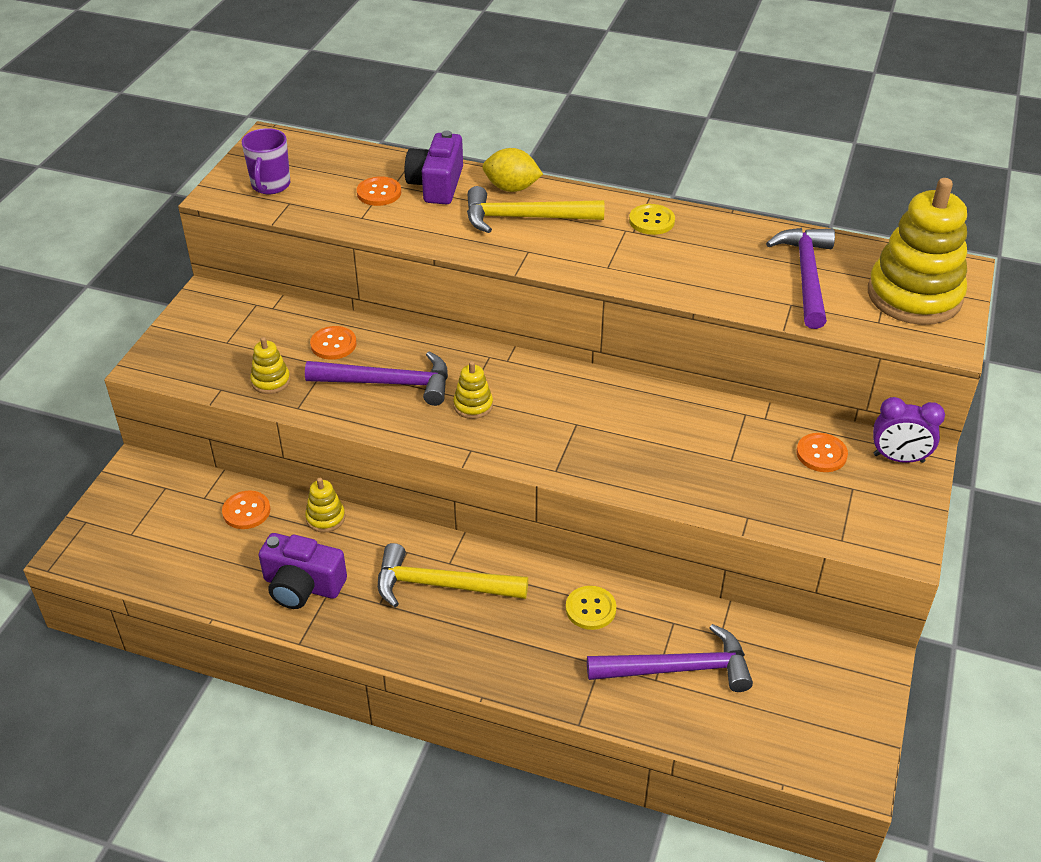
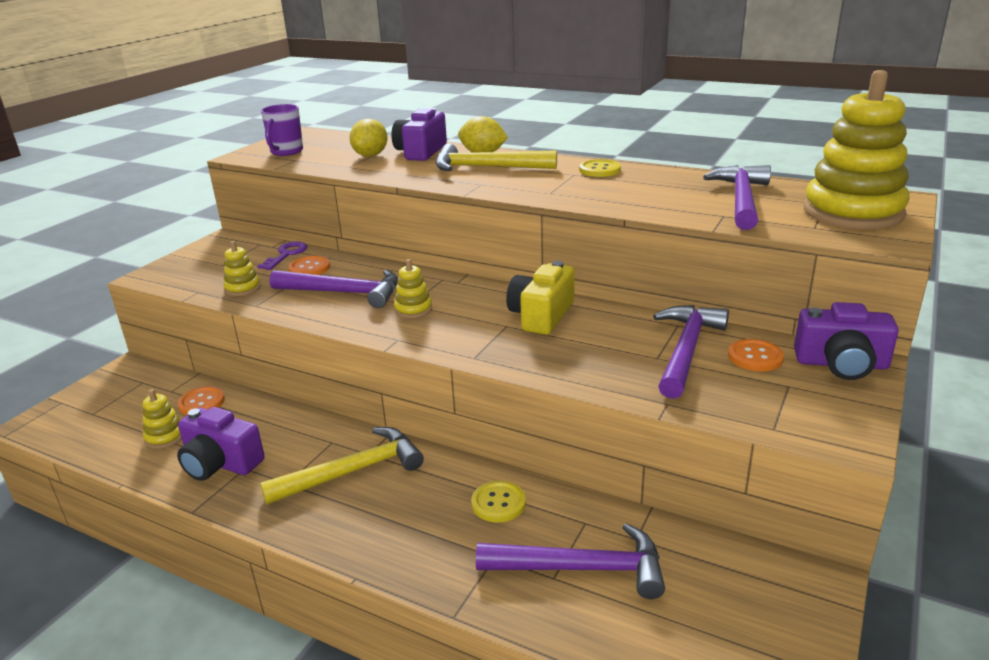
camera: 10 degrees right, 15 degrees down
yellow stacking toy [305,478,345,533] -> yellow stacking toy moved to [143,389,182,449]
orange button [357,176,401,206] -> yellow lemon [349,119,388,157]
yellow hammer [378,543,528,607] -> yellow hammer turned 135 degrees clockwise [260,427,424,504]
purple clock [873,397,945,463] -> purple camera [794,302,899,380]
none -> purple key [257,241,307,270]
none -> yellow camera [506,261,574,335]
none -> purple hammer [653,305,729,399]

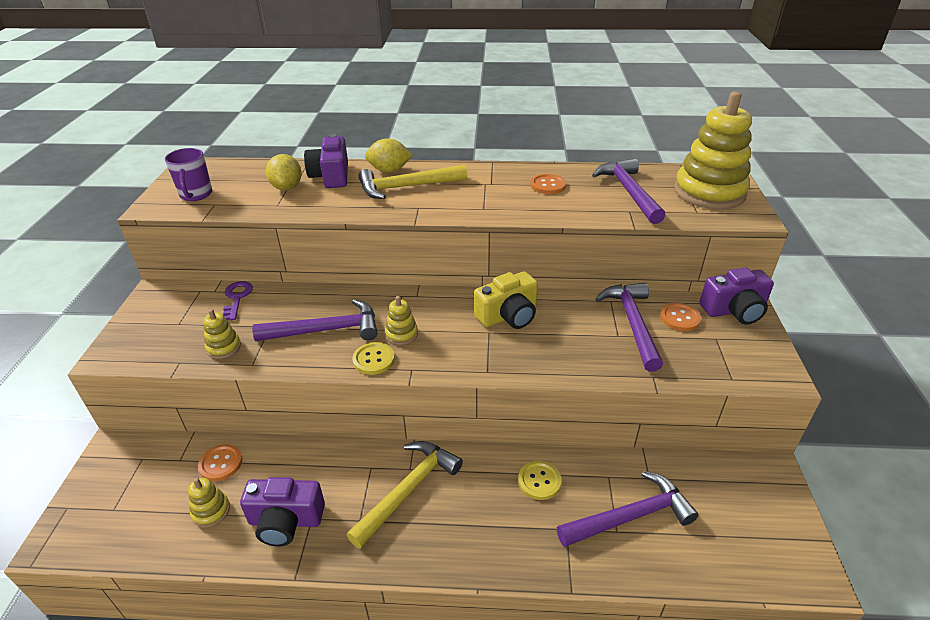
camera: 25 degrees left, 10 degrees up
orange button [288,256,330,275] -> orange button moved to [530,174,566,194]
yellow camera [506,261,574,335] -> yellow camera turned 120 degrees counterclockwise [474,271,538,329]
yellow button [579,159,621,177] -> yellow button moved to [352,342,395,375]

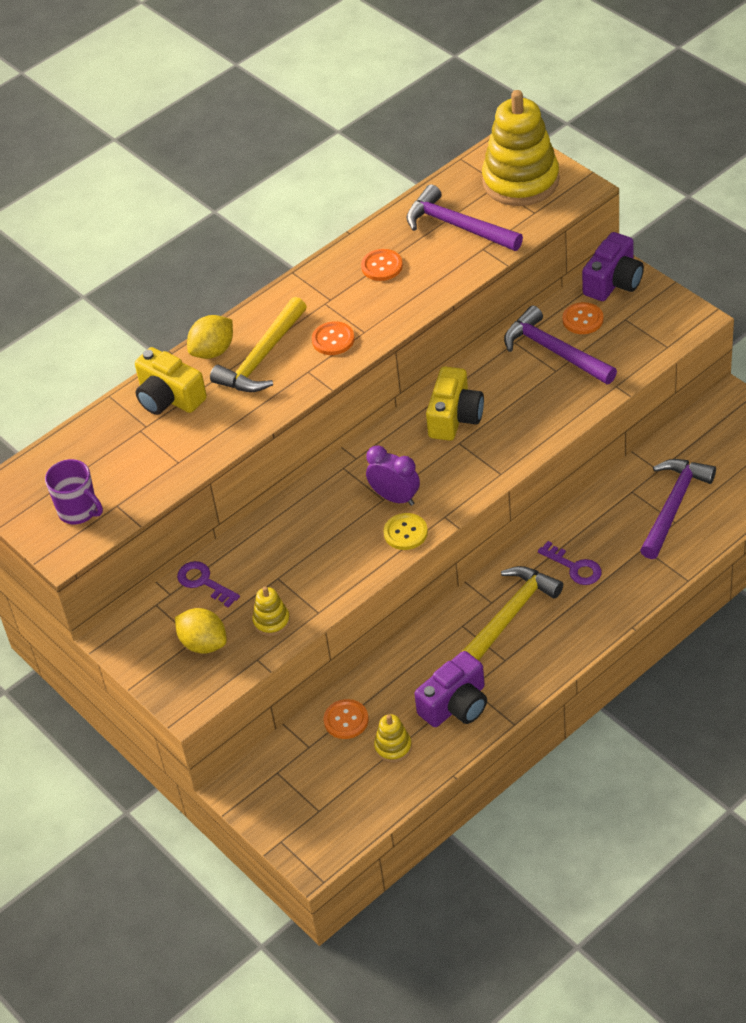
camera: 40 degrees left, 10 degrees up
purple hammer [252,299,378,341] -> none
yellow lemon [266,154,302,190] -> yellow lemon moved to [175,608,227,654]
purple camera [304,134,348,188] -> yellow camera [135,347,207,415]
yellow hammer [347,441,463,549] -> yellow hammer turned 45 degrees clockwise [463,566,563,661]
yellow stacking toy [385,296,418,345] -> purple clock [366,445,420,506]
yellow button [518,461,562,500] -> none
none -> orange button [312,321,355,355]
none -> purple key [538,541,602,585]

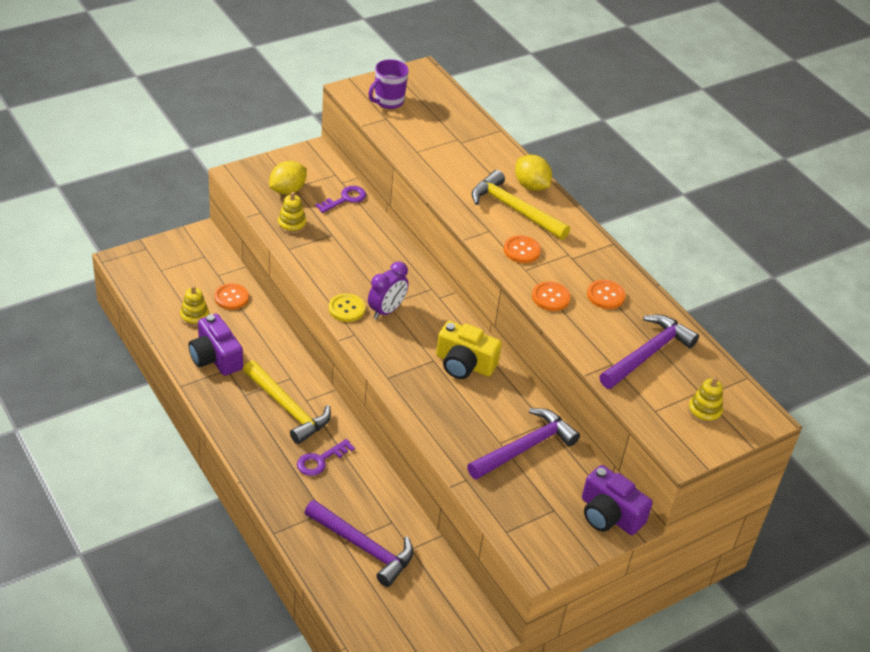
camera: 90 degrees right, 5 degrees down
yellow camera [135,347,207,415] -> none
yellow stacking toy [482,90,559,206] -> yellow stacking toy [688,377,723,424], size x0.43
orange button [562,302,603,334] -> orange button moved to [532,281,571,311]

